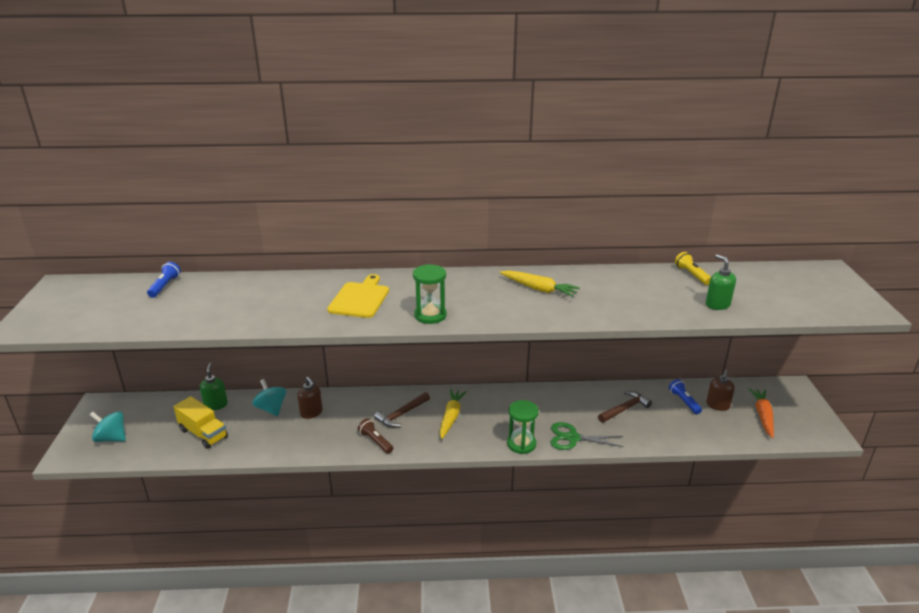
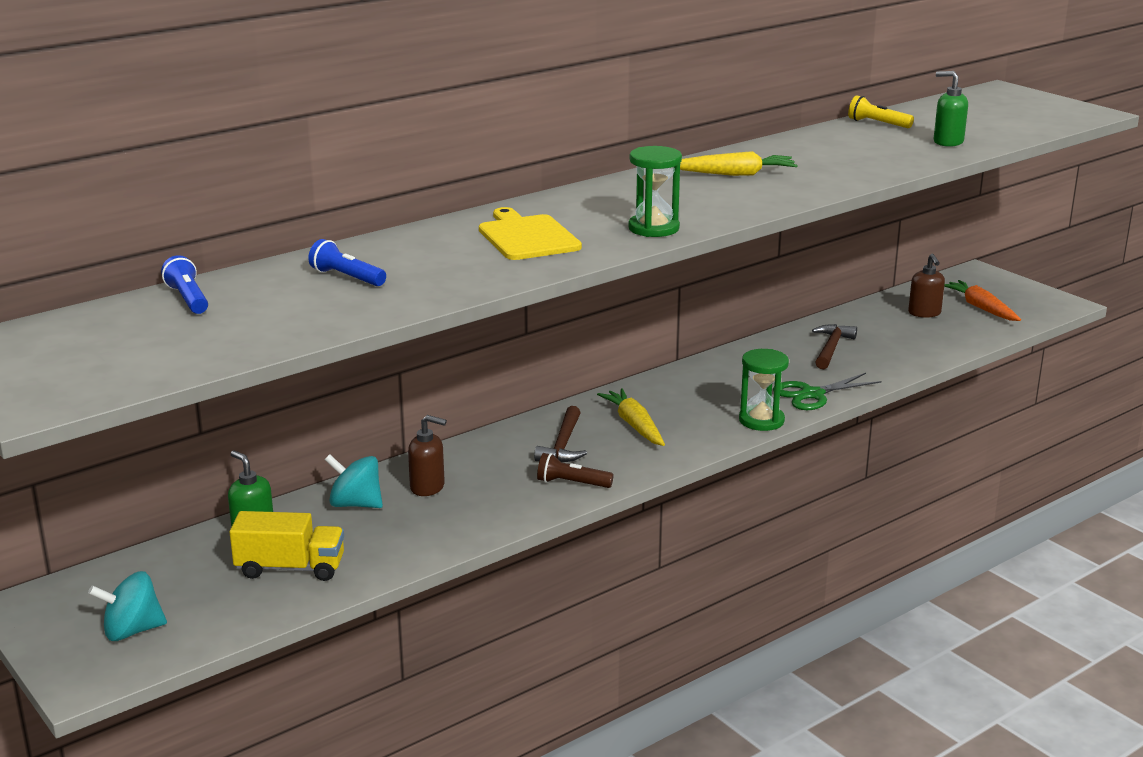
camera: 35 degrees left, 5 degrees down
blue flashlight [669,379,702,414] -> blue flashlight moved to [308,239,386,286]

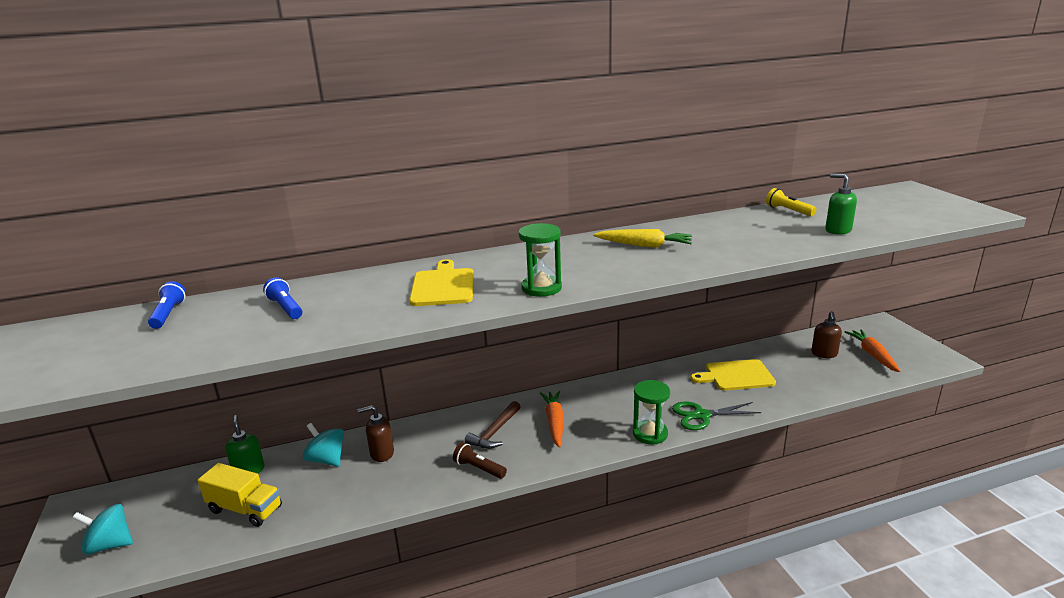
camera: 20 degrees right, 0 degrees up
brown soap dispenser [408,415,447,496] -> brown soap dispenser turned 135 degrees clockwise [358,405,394,462]
yellow carrot [597,388,665,446] -> orange carrot [540,391,564,448]
brown hammer [812,324,857,369] -> yellow cutting board [690,359,776,391]

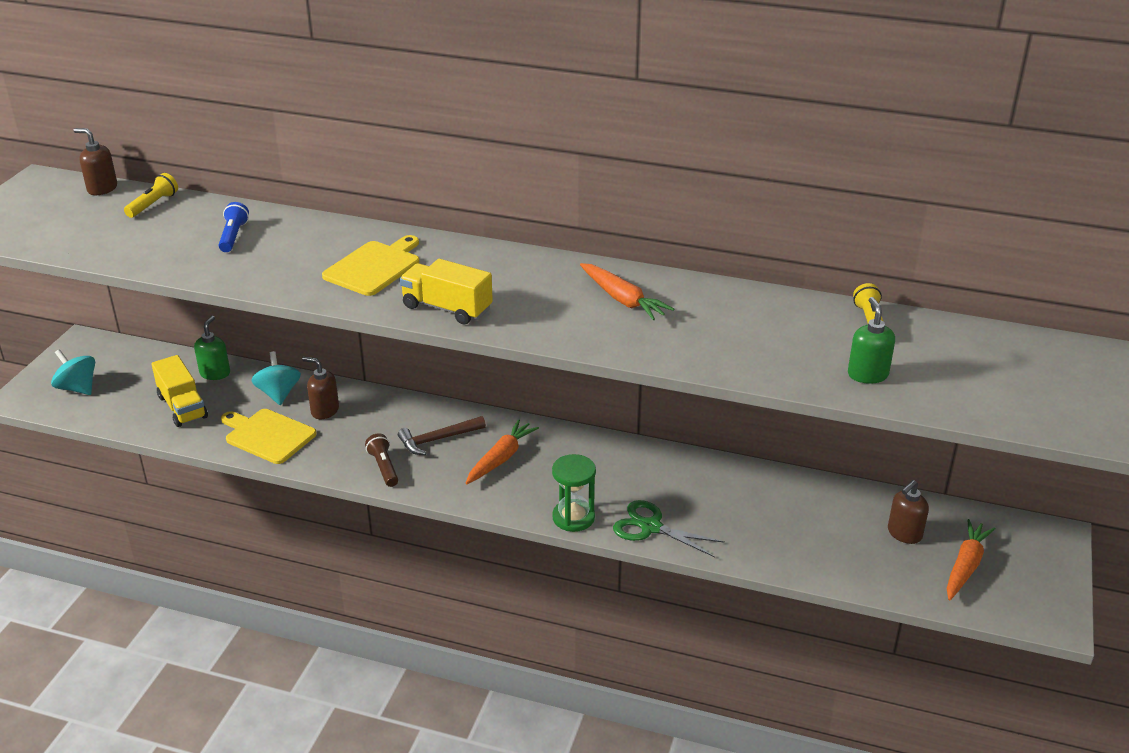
camera: 35 degrees right, 10 degrees up
blue flashlight [148,281,186,329] -> yellow flashlight [124,173,178,218]
green hourglass [519,223,562,297] -> yellow truck [399,259,493,324]
yellow carrot [593,229,692,248] -> orange carrot [580,263,674,320]
yellow cutting board [690,359,776,391] -> yellow cutting board moved to [221,409,317,464]
none -> brown soap dispenser [73,128,117,195]

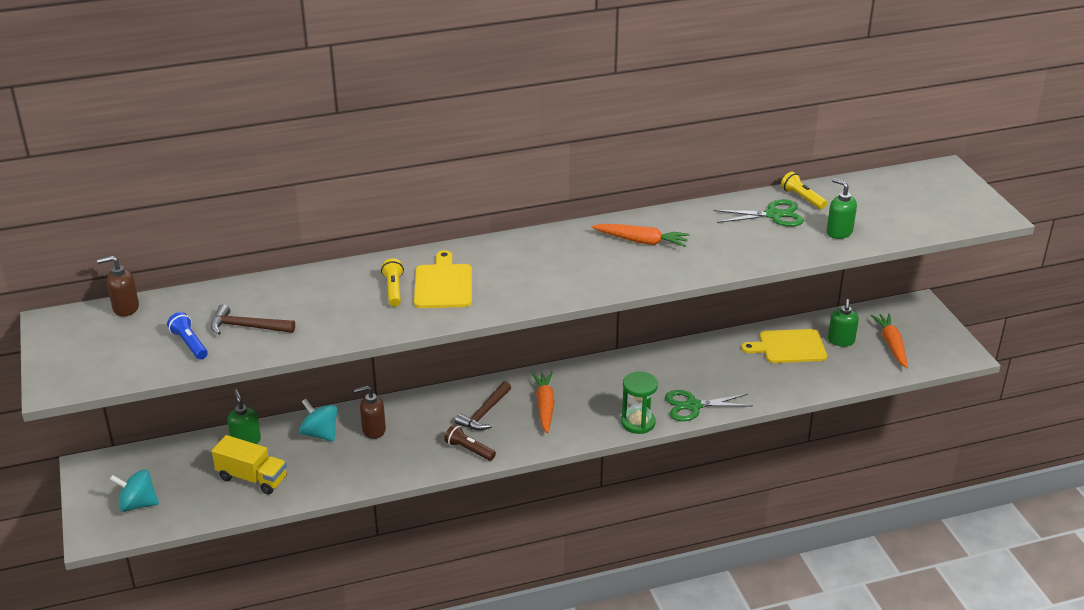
camera: 35 degrees left, 0 degrees up
yellow flashlight [124,173,178,218] -> yellow flashlight moved to [381,258,404,307]
blue flashlight [218,202,249,252] -> blue flashlight moved to [167,312,208,359]
yellow cutting board [221,409,317,464] -> yellow cutting board moved to [741,329,827,363]
yellow truck [399,259,493,324] -> none
brown soap dispenser [888,480,929,544] -> green soap dispenser [828,299,859,347]
none -> brown hammer [211,304,295,335]
none -> green scissors [713,199,804,227]

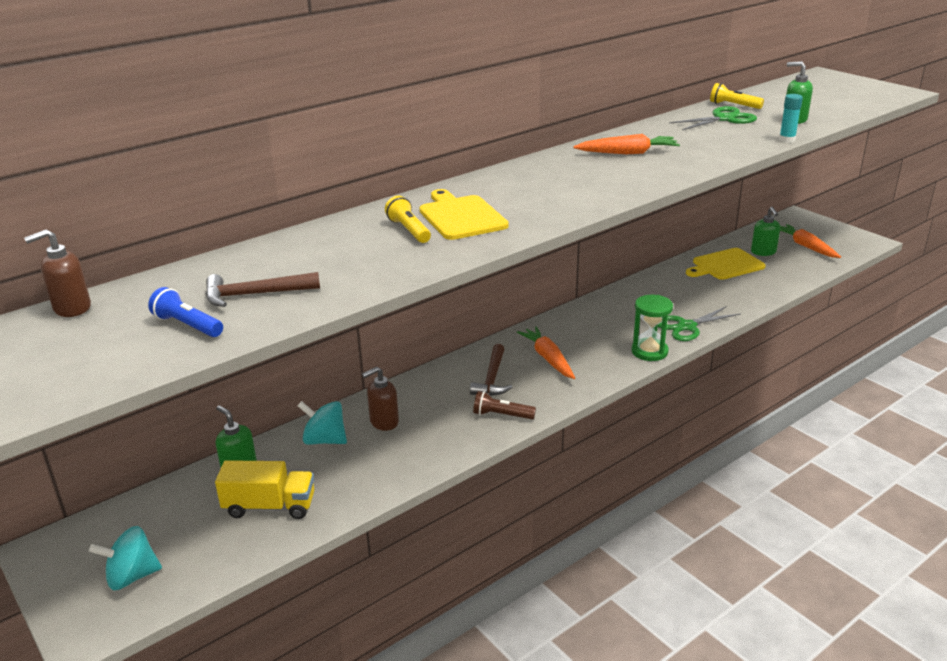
camera: 20 degrees left, 5 degrees down
none -> turquoise glue stick [779,94,803,143]

